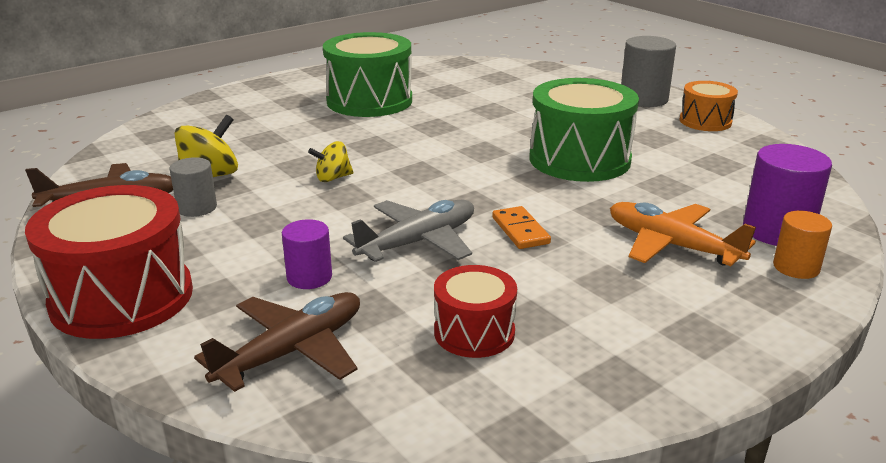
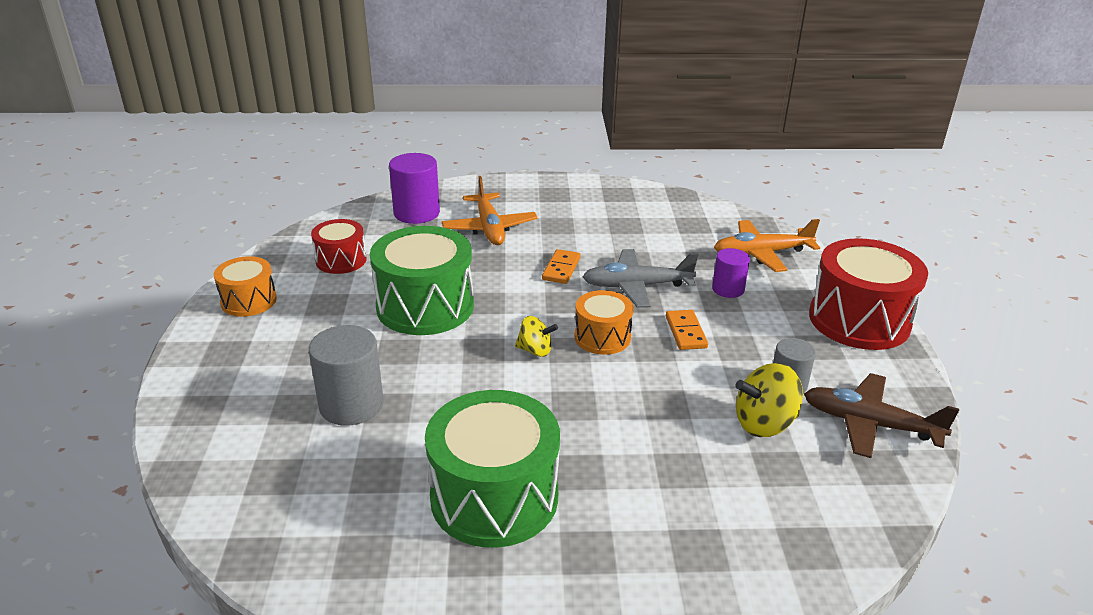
camera: 145 degrees left, 5 degrees up
brown plane [194,292,360,392] -> orange plane [714,219,820,272]
yellow spinning top [308,141,353,182] -> yellow spinning top moved to [515,316,558,357]
red drum [434,265,517,358] -> red drum moved to [311,219,366,274]
grey cylinder [621,36,676,107] -> grey cylinder moved to [309,325,384,426]
orange cylinder [773,211,832,279] -> none
none -> orange drum [575,290,634,355]
none -> orange domino [666,310,708,350]

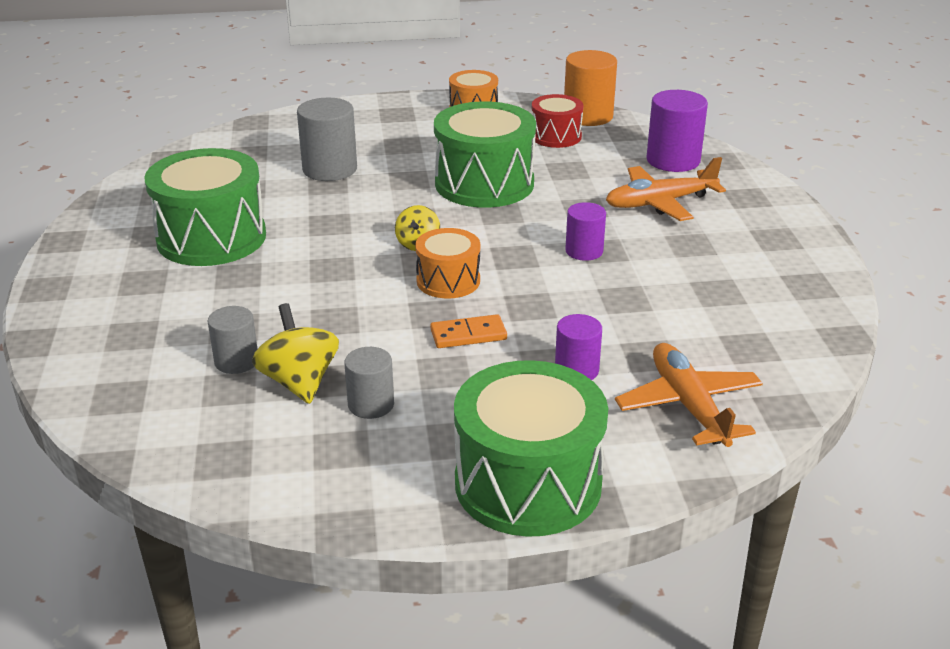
camera: 85 degrees right, 0 degrees up
orange domino [542,249,581,284] -> purple cylinder [565,202,606,261]
grey plane [582,249,698,308] -> none
brown plane [804,373,959,458] -> none
red drum [809,238,928,350] -> green drum [454,360,608,537]
none -> grey cylinder [208,306,258,374]
none -> orange cylinder [564,50,617,126]

